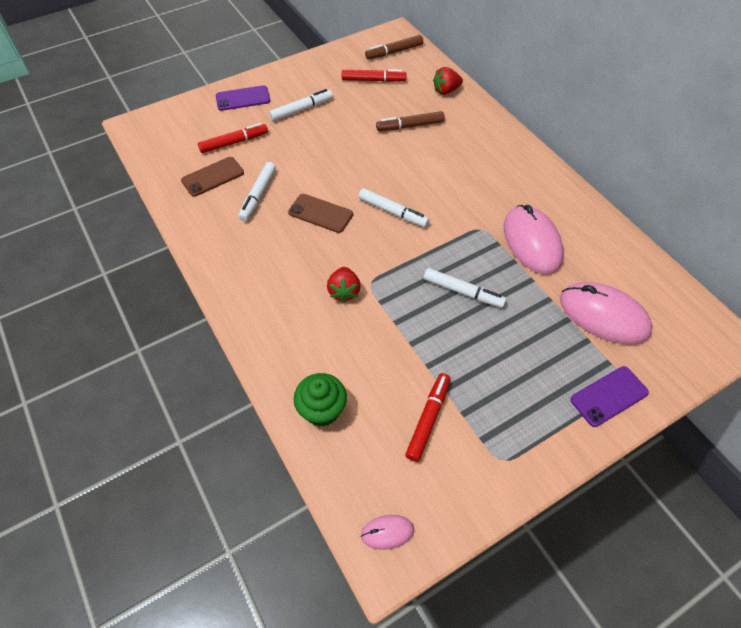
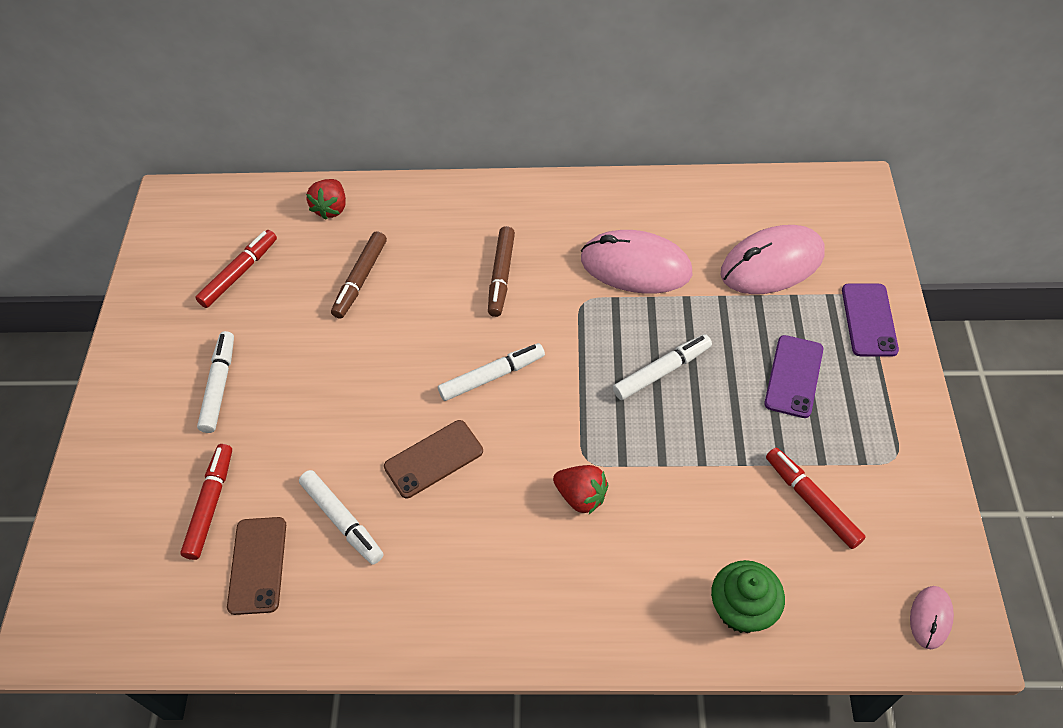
camera: 55 degrees left, 0 degrees up
purple phone [216,85,270,111] -> purple phone moved to [764,335,823,418]
brown marker [365,35,423,59] -> brown marker moved to [488,226,515,317]

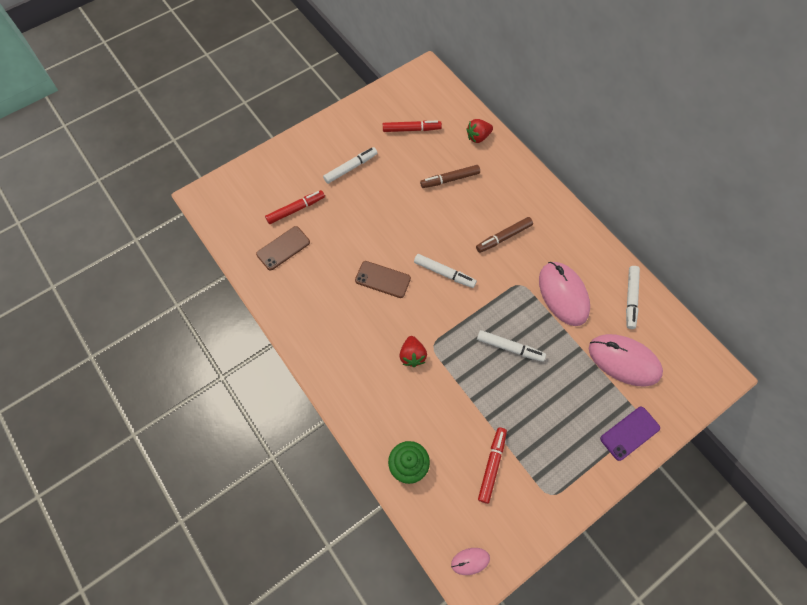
camera: 50 degrees right, 10 degrees up
white marker [299,470,383,565] -> white marker moved to [626,266,640,329]
purple phone [764,335,823,418] -> none

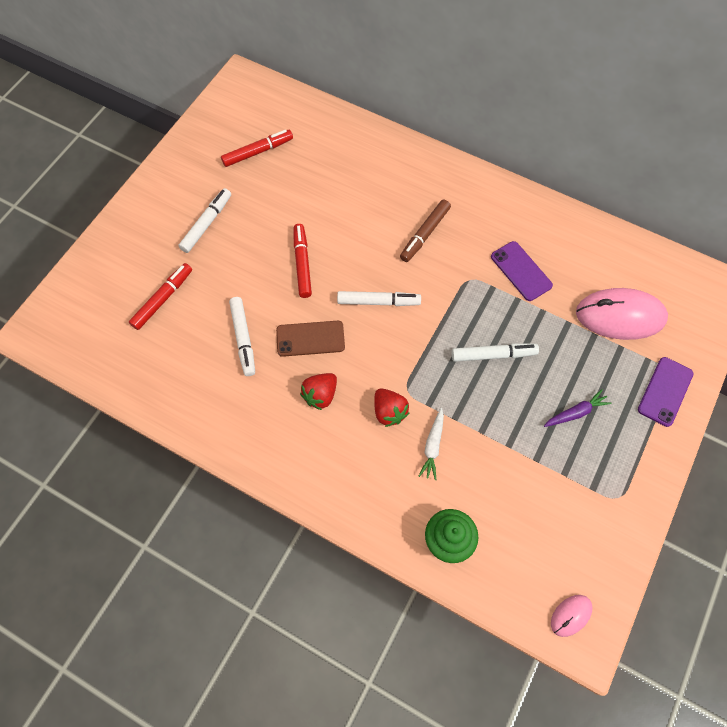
camera: 25 degrees left, 0 degrees up
brown phone [256,226,310,270] -> none
brown marker [420,165,480,188] -> none
red strawberry [466,119,493,143] -> red strawberry moved to [300,373,337,410]
red marker [478,427,507,504] -> red marker moved to [294,224,312,298]
pink mouse [539,262,590,326] -> purple phone [491,241,553,301]
white marker [626,266,640,329] -> white marker moved to [229,297,255,376]
none -> white carrot [419,408,444,480]
none -> purple carrot [544,389,612,427]

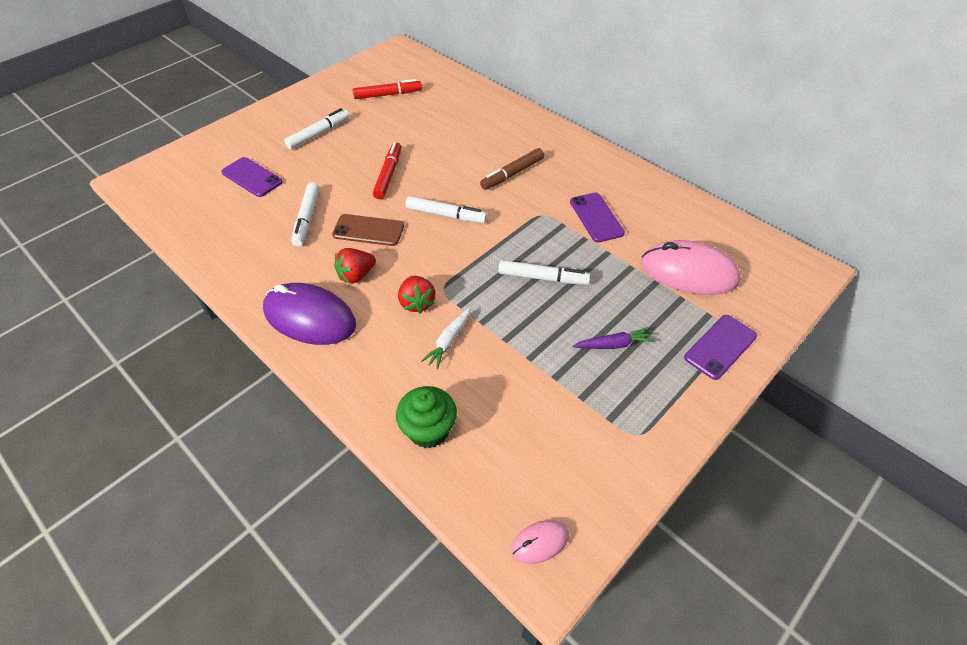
camera: 15 degrees right, 15 degrees down
red marker [129,263,192,330] -> purple phone [221,157,283,197]
none -> purple mouse [263,283,356,345]

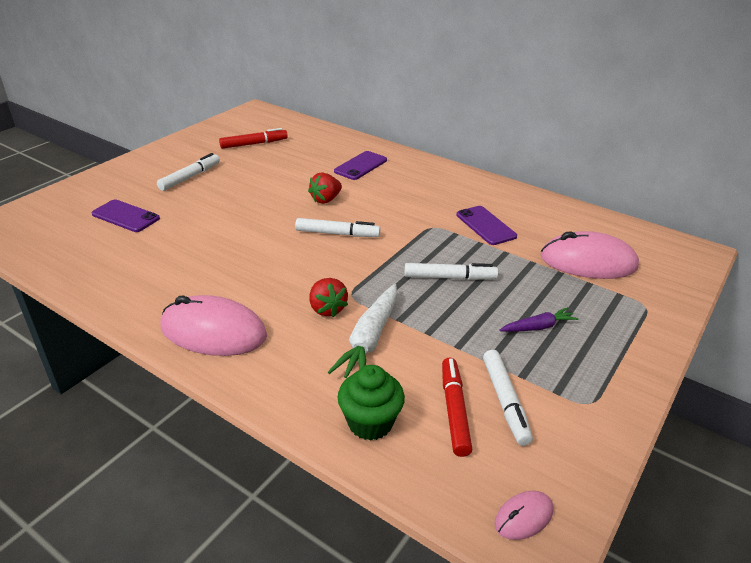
camera: 10 degrees left, 15 degrees down
purple mouse [263,283,356,345] -> pink mouse [160,295,267,356]
white marker [291,182,319,247] -> white marker moved to [483,350,533,446]
brown phone [332,214,404,246] -> none
red strawberry [334,248,376,284] -> red strawberry moved to [308,172,342,204]
red marker [373,142,401,199] -> red marker moved to [442,357,473,457]
white carrot [421,307,471,369] -> white carrot [328,284,397,378], size x1.72
brown marker [480,148,544,190] -> none
purple phone [684,315,757,380] -> purple phone moved to [334,151,387,180]

